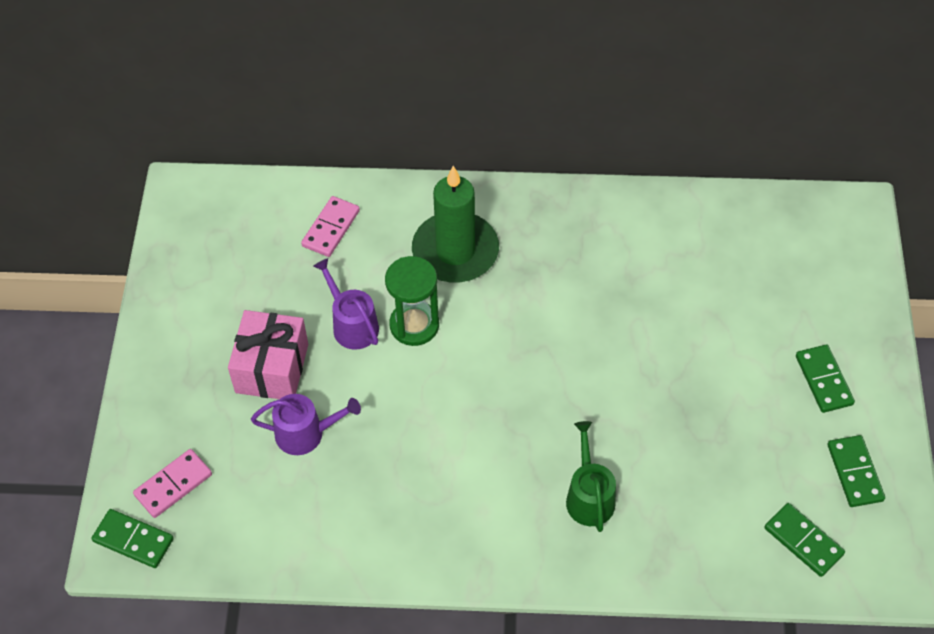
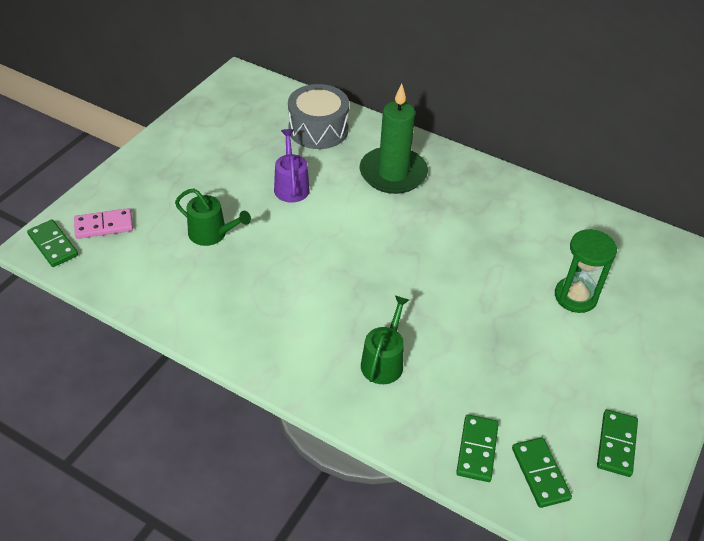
camera: 25 degrees right, 10 degrees down
pink gift [228,310,308,399] -> none
purple watering can [251,394,361,455] -> green watering can [175,188,251,246]
pink domino [301,196,360,257] -> grey drum [288,84,349,149]
green hourglass [385,256,439,346] -> green hourglass moved to [555,229,617,313]
green domino [796,345,855,413] -> green domino moved to [456,415,499,482]

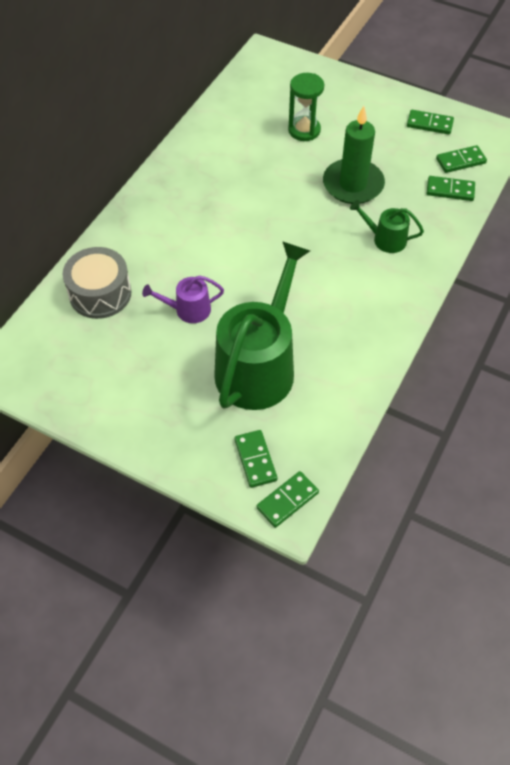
camera: 90 degrees left, 10 degrees up
pink domino [74,208,133,239] -> green domino [235,430,277,488]
green watering can [175,188,251,246] -> green watering can [214,241,310,410], size x2.19
green candle [360,84,428,194] -> green candle moved to [323,106,385,204]

